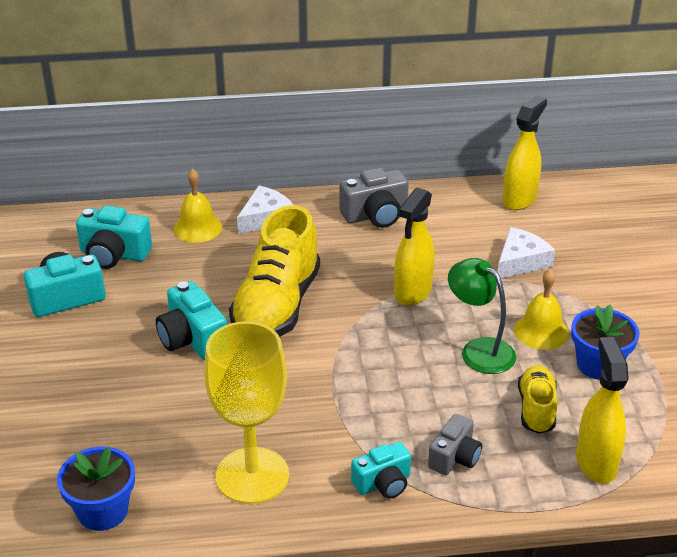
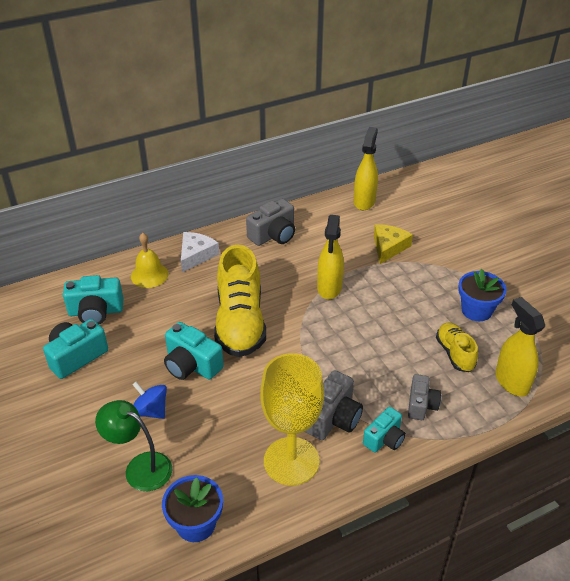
camera: 20 degrees left, 5 degrees up
green lamp [448,258,516,374] -> green lamp moved to [95,400,172,491]
white cheese [497,227,555,278] -> yellow cheese [374,224,413,264]
yellow bell [514,269,569,350] -> none
none -> blue spinning top [132,382,167,419]
none -> grey camera [304,370,363,440]

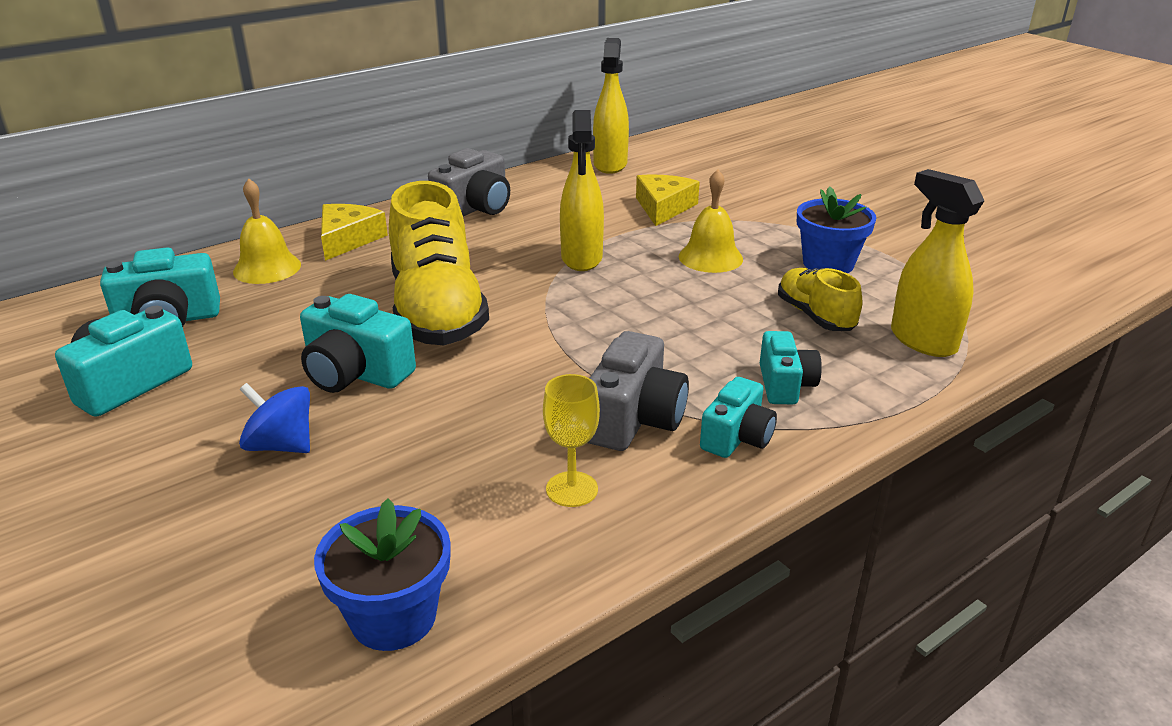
camera: 10 degrees left, 10 degrees down
green lamp [95,400,172,491] -> none
white cheese [181,232,219,272] -> yellow cheese [321,204,388,261]
yellow goblet [261,353,324,486] -> yellow goblet [543,374,600,507], size x0.47
grey camera [408,374,441,420] -> turquoise camera [760,331,822,404]
none -> yellow bell [679,169,743,273]

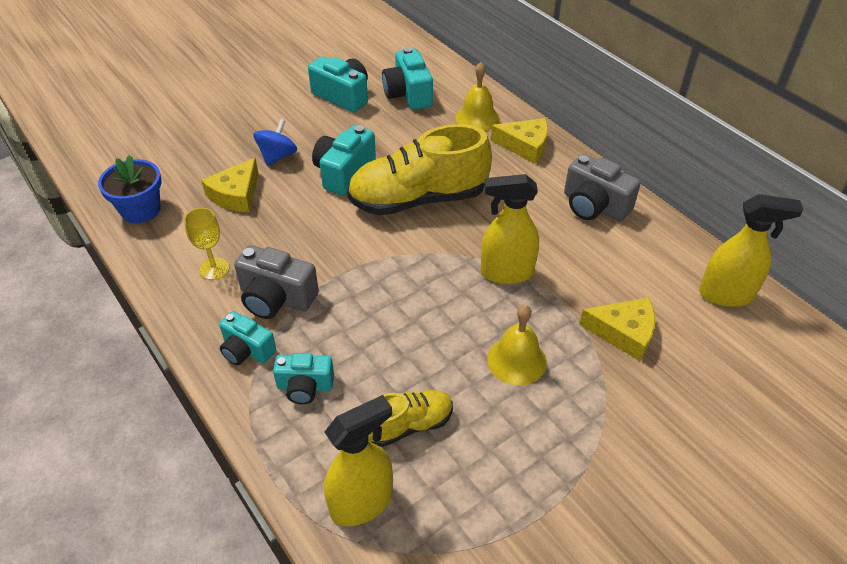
camera: 90 degrees right, 15 degrees up
blue flower pot [797,186,876,273] -> none
none -> yellow cheese [201,158,258,212]

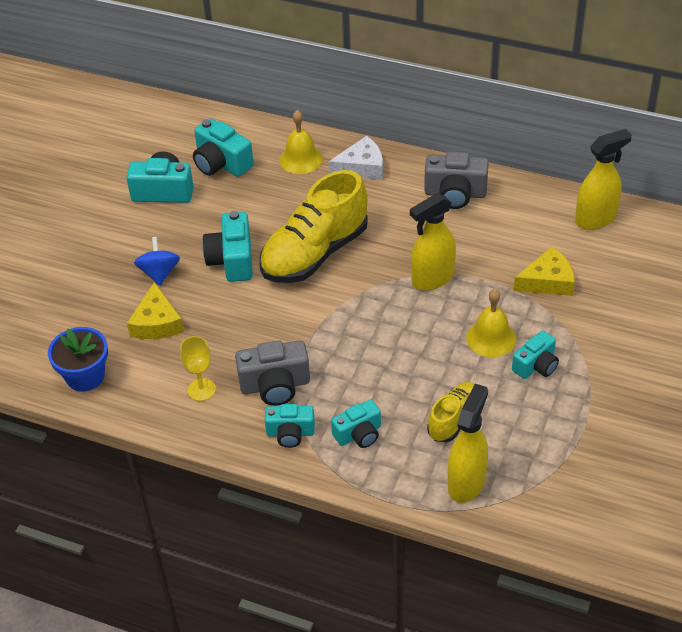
camera: 30 degrees left, 0 degrees up
yellow cheese [491,118,548,164] -> white cheese [329,136,383,180]
none -> turquoise camera [512,330,559,379]

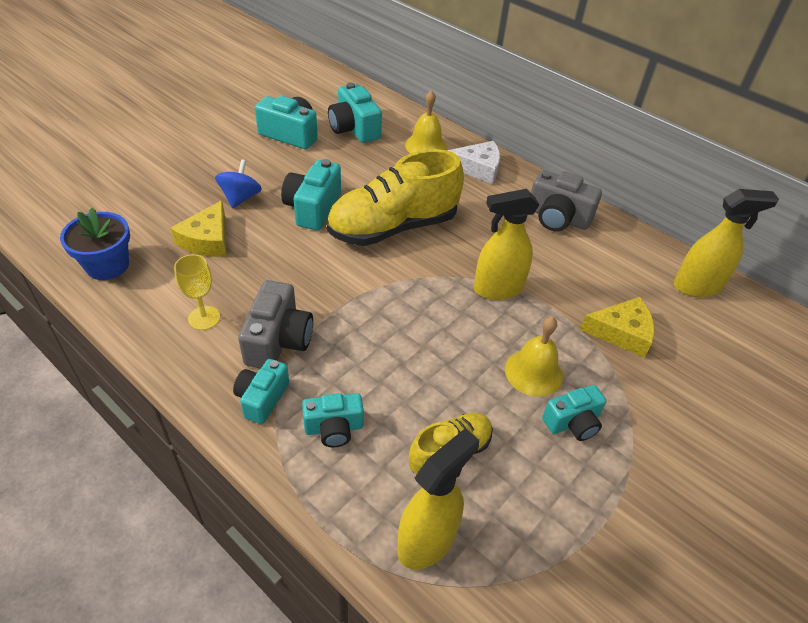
camera: 15 degrees right, 0 degrees up
grey camera [235,340,310,406] -> grey camera turned 90 degrees counterclockwise [238,280,313,368]
turquoise camera [265,404,315,448] -> turquoise camera turned 90 degrees clockwise [233,359,289,424]

